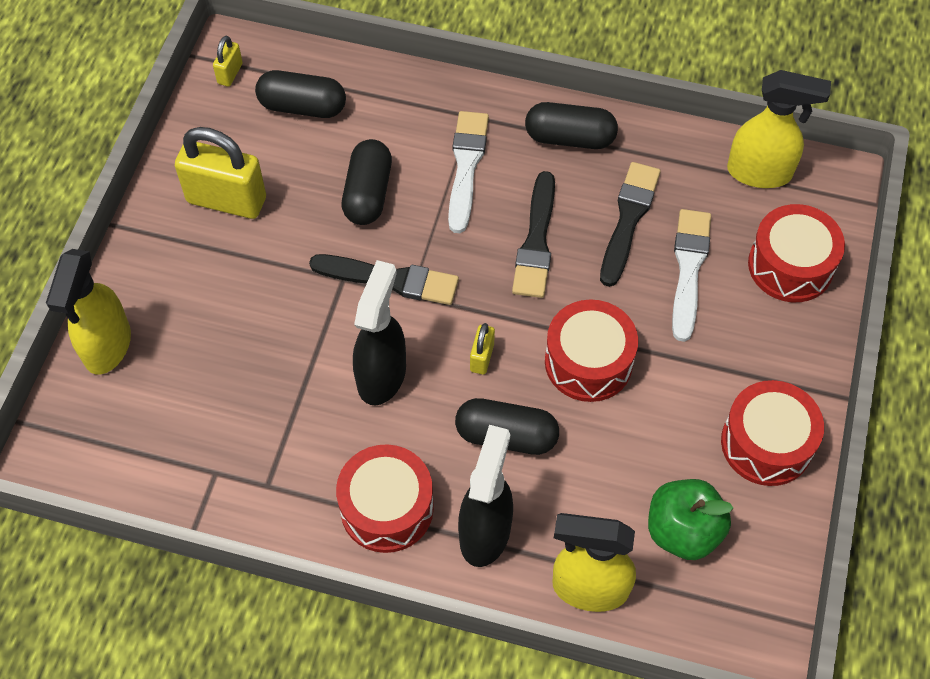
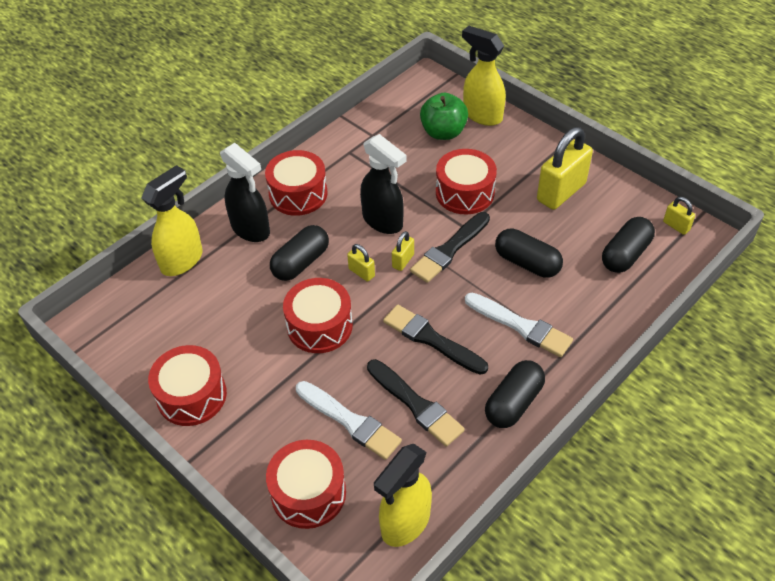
camera: 120 degrees right, 10 degrees down
green apple [648,479,733,560] -> green apple moved to [420,93,468,140]
none -> yellow padlock [392,231,414,271]
none -> red drum [436,149,497,215]

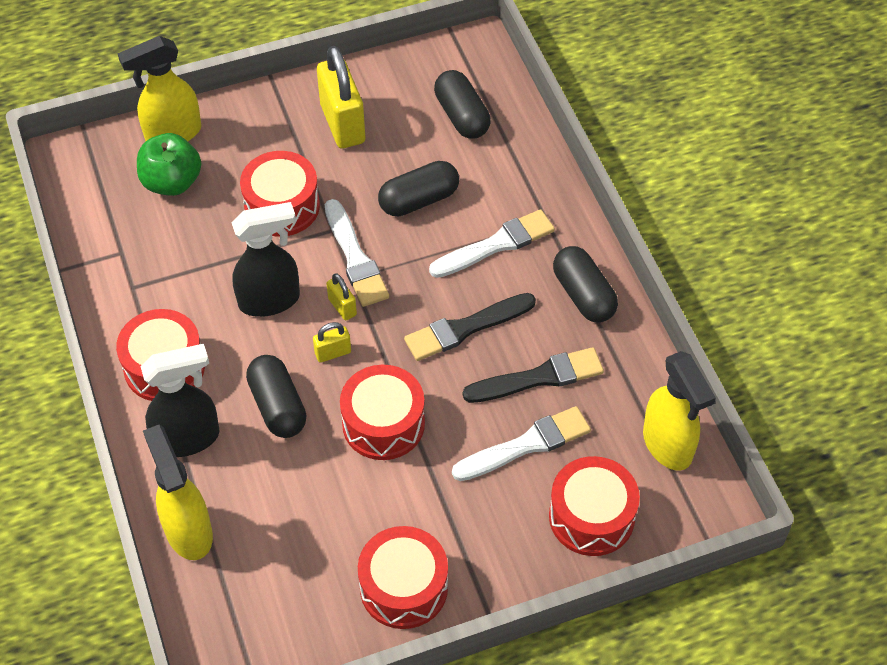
camera: 65 degrees left, 5 degrees up
black brush [410,212,490,283] -> white brush [325,199,389,307]
yellow padlock [663,197,695,235] -> none

